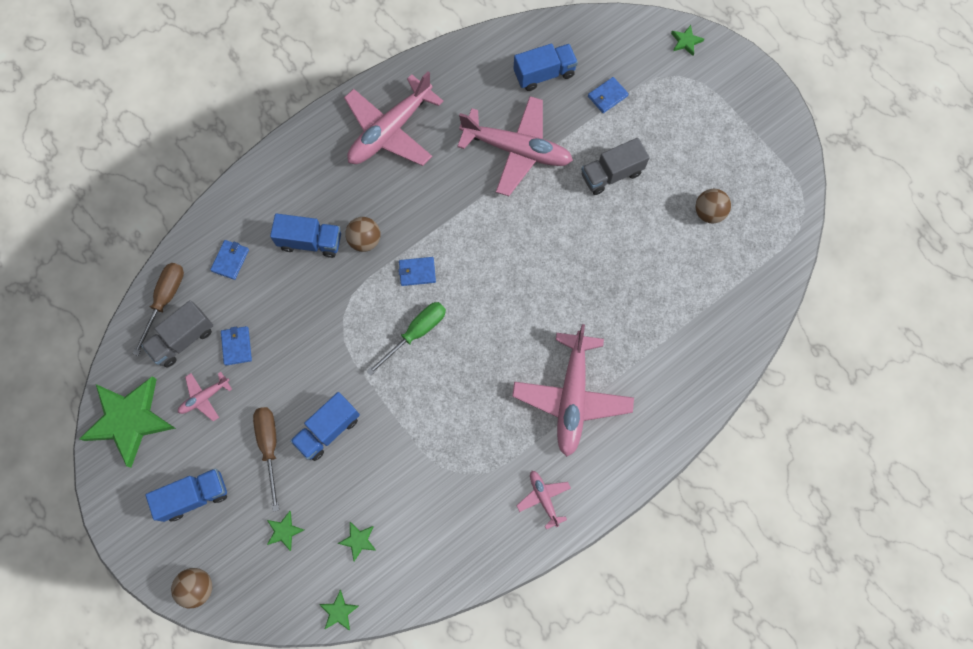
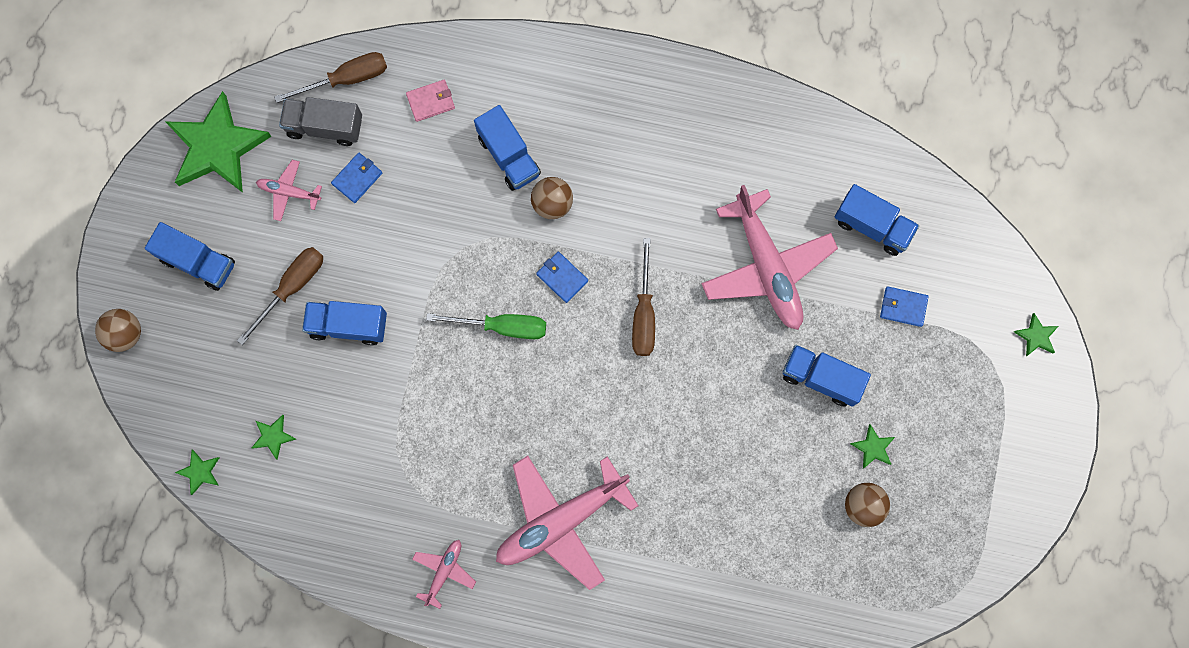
camera: 50 degrees right, 5 degrees up
blue wallet [210,240,249,280] -> pink wallet [406,80,455,122]
green star [267,511,304,551] -> green star moved to [850,424,895,469]
pink plane [344,71,443,166] -> none
grey truck [581,138,650,195] -> blue truck [783,345,871,407]
none -> brown screwdriver [632,238,655,356]

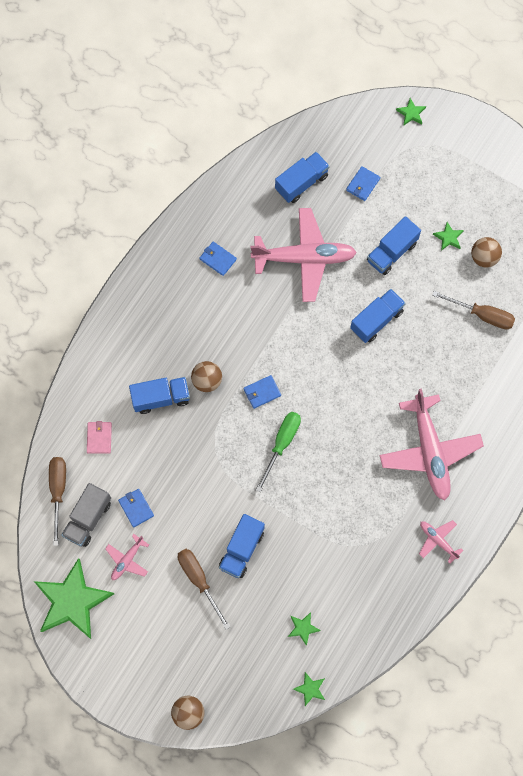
camera: 70 degrees left, 5 degrees down
blue truck [145,222,235,291] -> blue truck moved to [350,289,406,343]
brown screwdriver [632,238,655,356] -> brown screwdriver moved to [432,291,515,329]
none -> blue wallet [200,241,237,276]

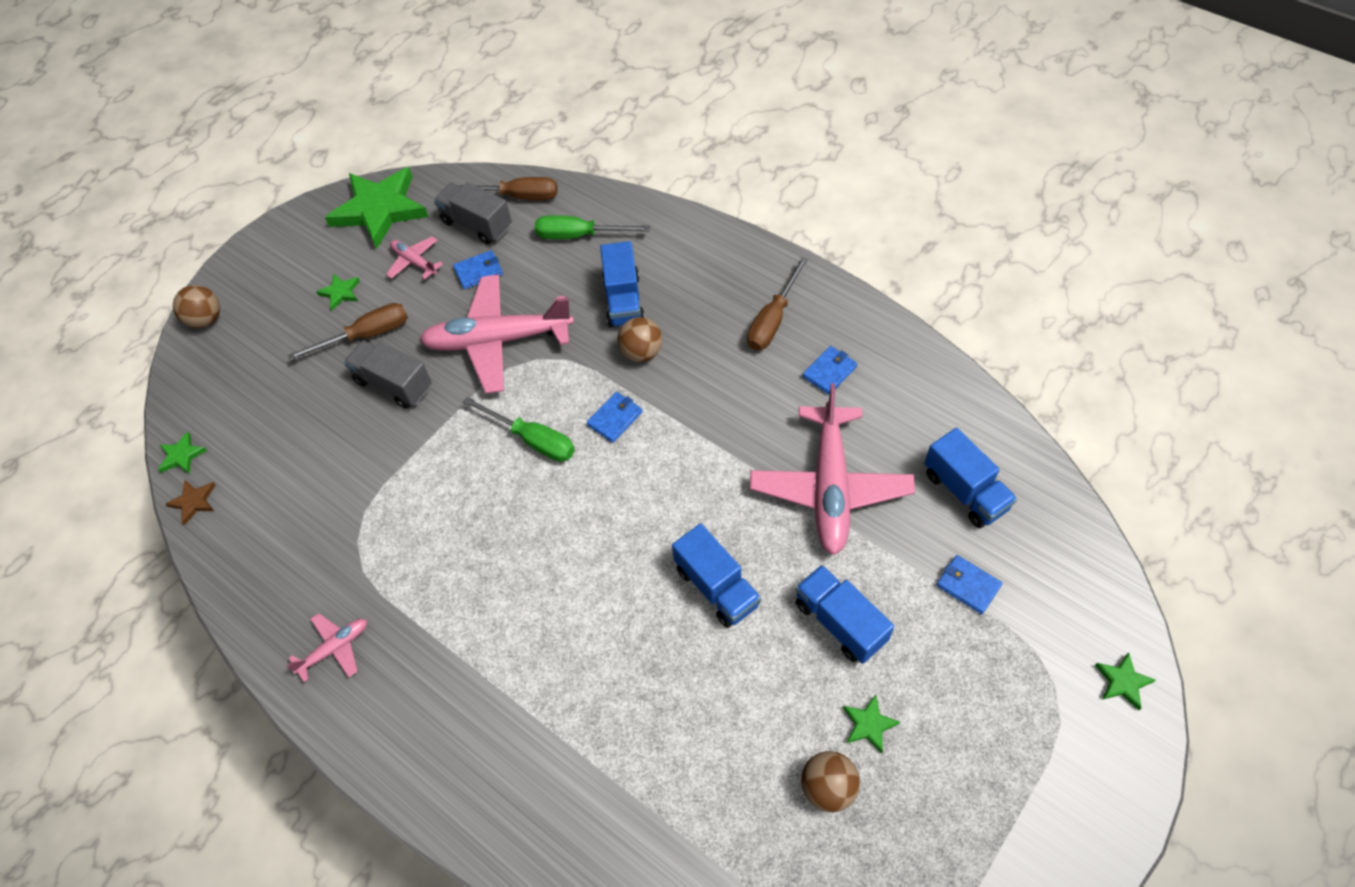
camera: 100 degrees right, 15 degrees down
pink wallet [87,421,112,453] -> green screwdriver [535,215,650,239]
blue truck [219,514,265,578] -> grey truck [344,340,432,409]
blue wallet [244,375,281,409] -> blue wallet turned 60 degrees clockwise [587,392,643,443]
green star [288,612,321,646] -> green star moved to [316,274,360,310]
pink plane [380,389,484,500] -> pink plane moved to [419,274,574,394]
brown screwdriver [432,291,515,329] -> brown screwdriver moved to [747,257,808,350]
none -> brown star [166,480,216,525]

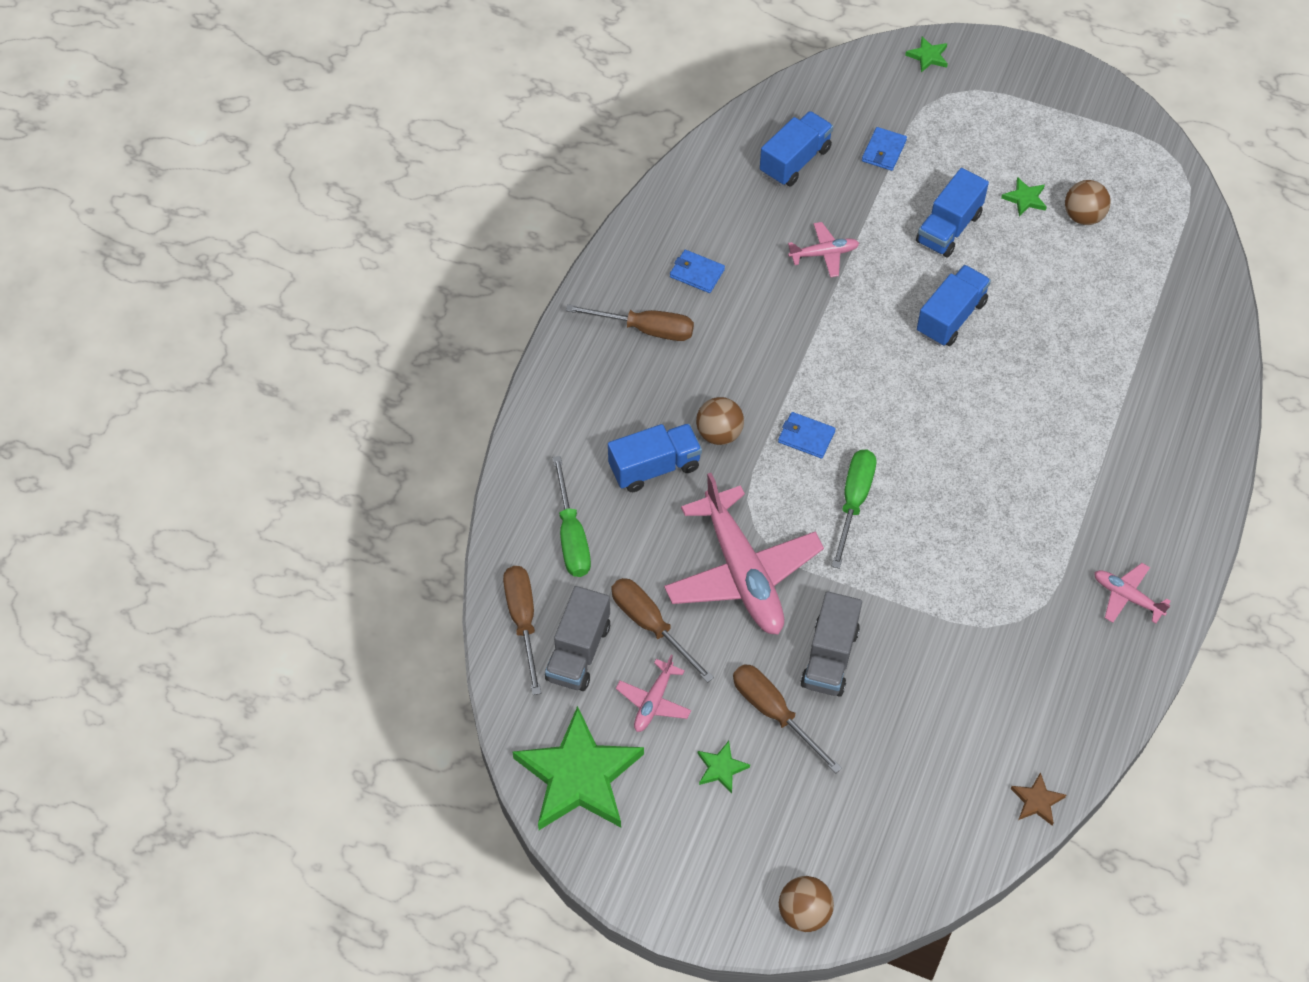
camera: 110 degrees left, 0 degrees up
green star [158,431,207,474] -> none
blue wallet [453,250,503,289] -> brown screwdriver [611,578,714,683]
pink plane [750,384,915,555] -> pink plane [788,222,859,278], size x0.46

